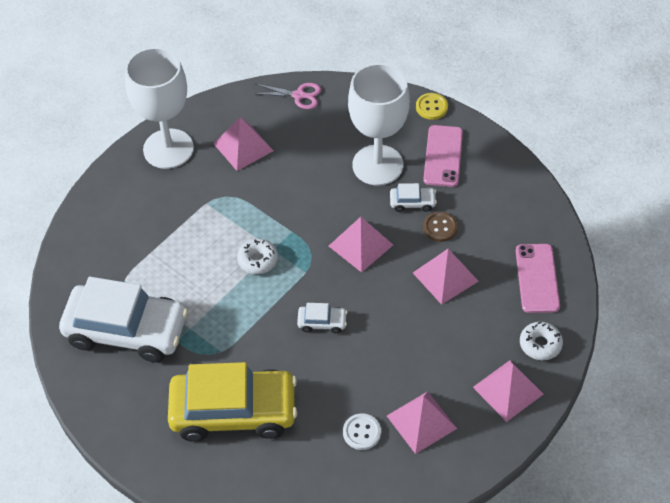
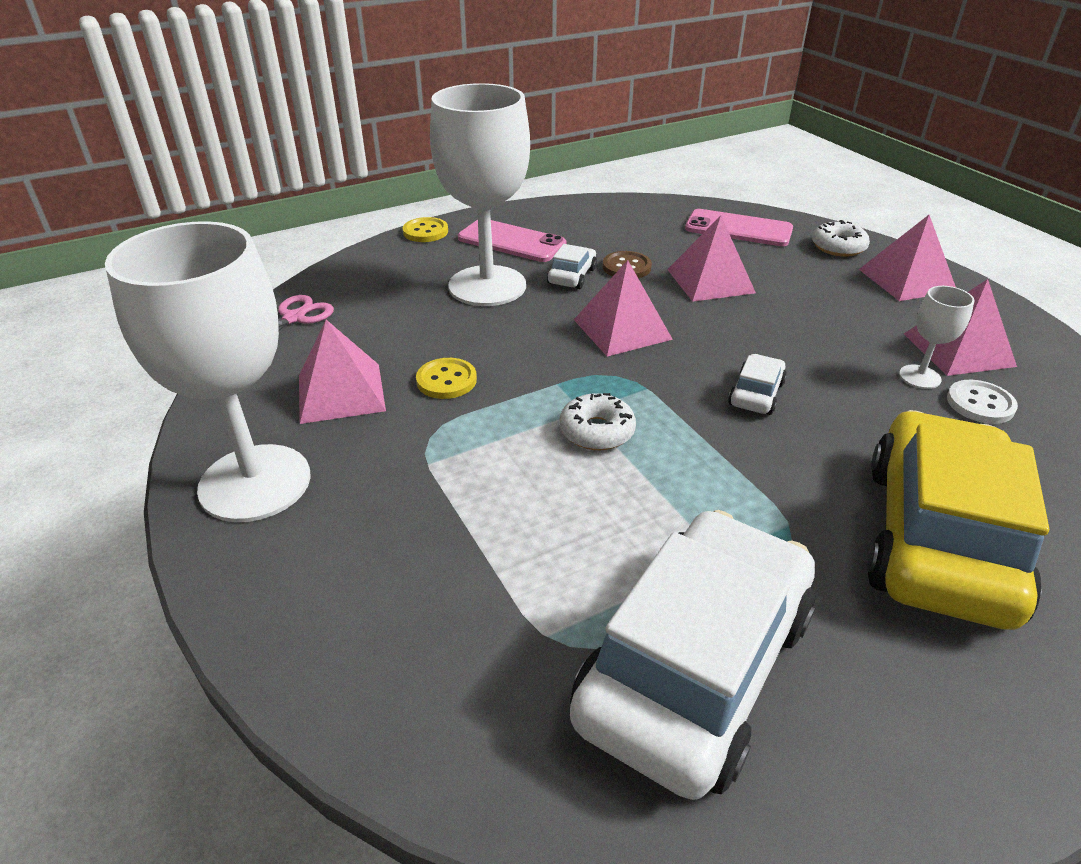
camera: 70 degrees left, 15 degrees down
none -> yellow button [416,358,477,399]
none -> white goblet [899,286,975,389]

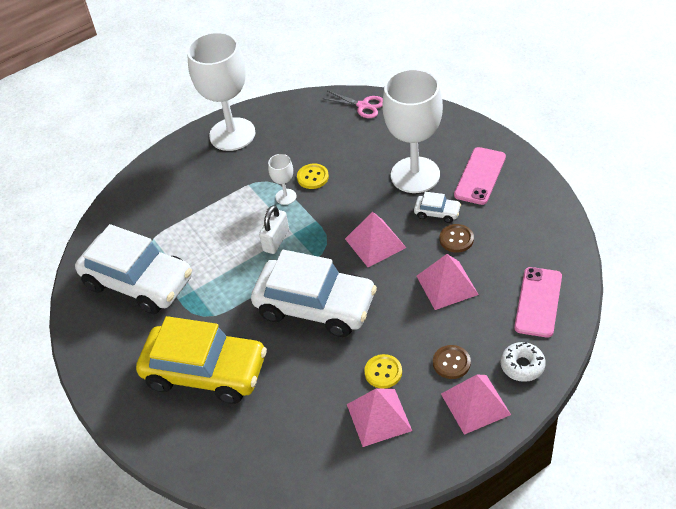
camera: 90 degrees right, 10 degrees up
pink pyramid [299,320,386,424] -> none
yellow button [403,217,448,242] -> yellow button moved to [364,354,402,389]
white donut [559,393,636,450] -> white padlock [259,205,289,254]
white car [728,354,787,415] -> white car [251,250,377,337], size x2.47
white goblet [899,286,975,389] -> white goblet moved to [268,154,297,205]
white button [947,380,1018,424] -> none
none -> brown button [433,345,471,379]

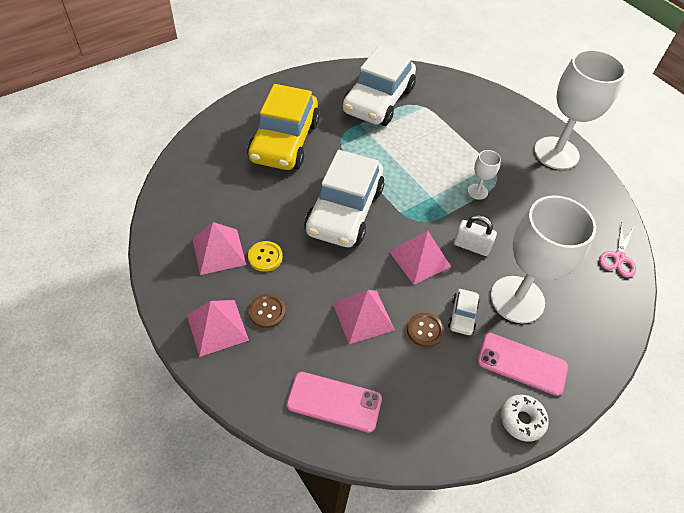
camera: 80 degrees right, 5 degrees up
white padlock [259,205,289,254] -> white padlock moved to [454,215,497,256]
yellow button [297,164,329,189] -> none
white donut [501,342,546,382] -> white donut moved to [501,395,549,442]

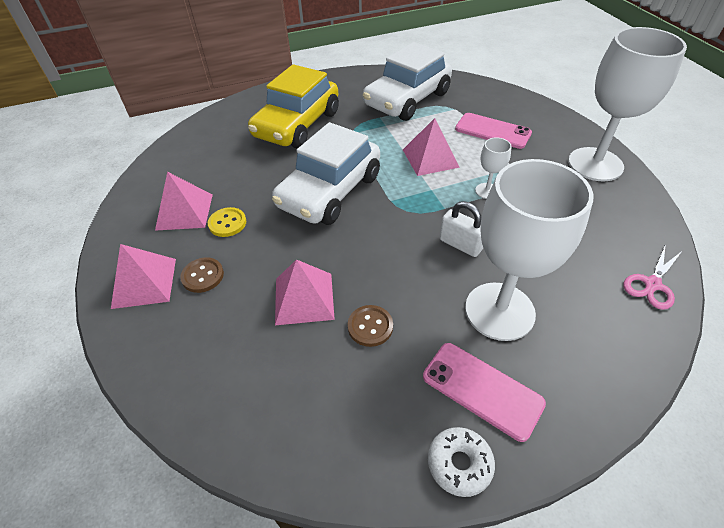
camera: 20 degrees right, 5 degrees down
pink phone [286,372,382,433] -> pink phone moved to [455,113,532,149]
pink pyramid [389,230,451,285] -> pink pyramid moved to [403,118,460,176]
white car [448,289,480,335] -> none

